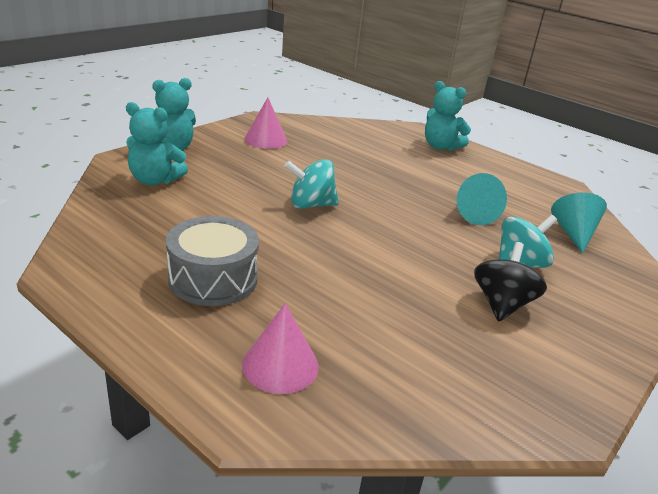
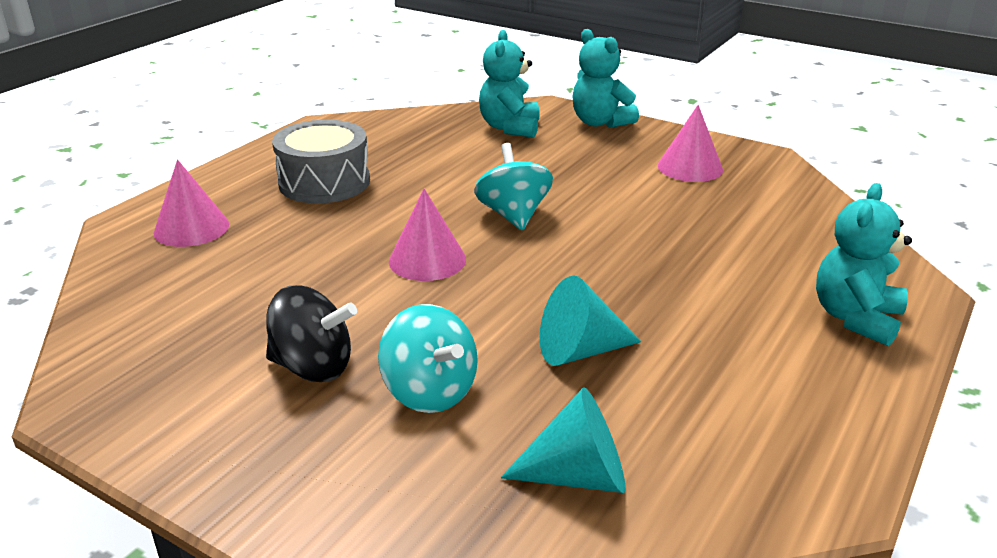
camera: 85 degrees right, 0 degrees up
none -> pink cone [389,189,466,281]

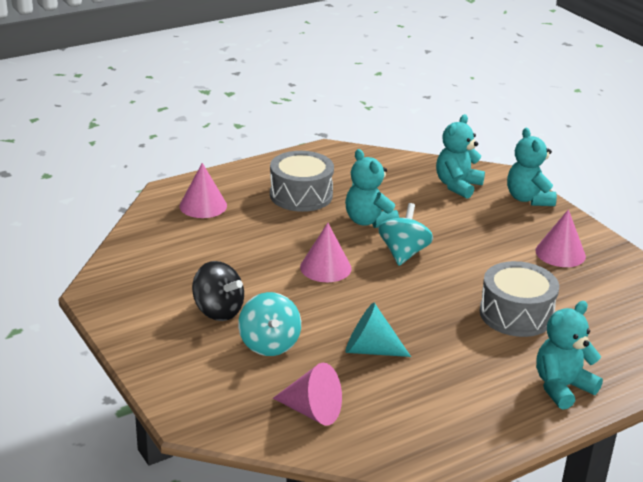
camera: 25 degrees right, 0 degrees up
turquoise cone [501,387,626,493] -> pink cone [273,363,342,426]
none -> turquoise teddy bear [345,149,399,228]
none -> grey drum [479,261,559,337]

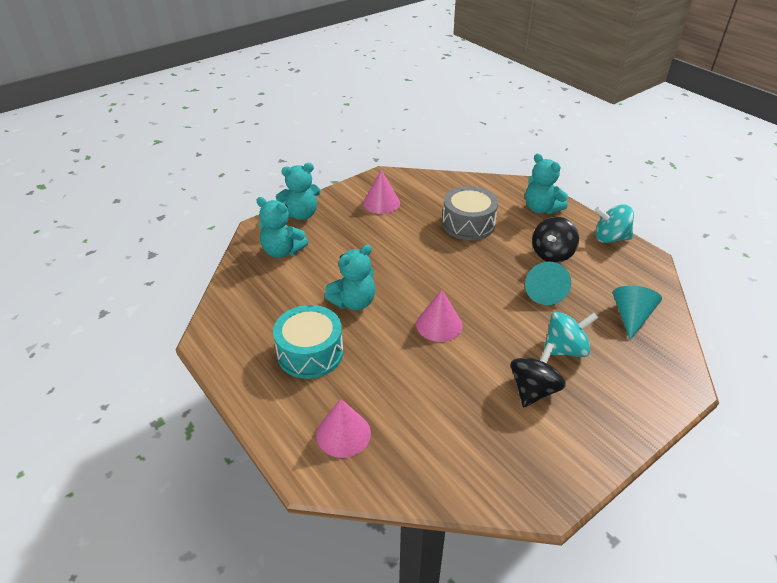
camera: 95 degrees left, 10 degrees up
grey drum [270,151,334,212] -> turquoise drum [273,305,343,379]
pink cone [273,363,342,426] -> turquoise cone [613,286,662,340]
turquoise spinning top [378,203,433,266] -> turquoise spinning top moved to [594,204,634,243]
none -> black spinning top [532,217,579,263]

